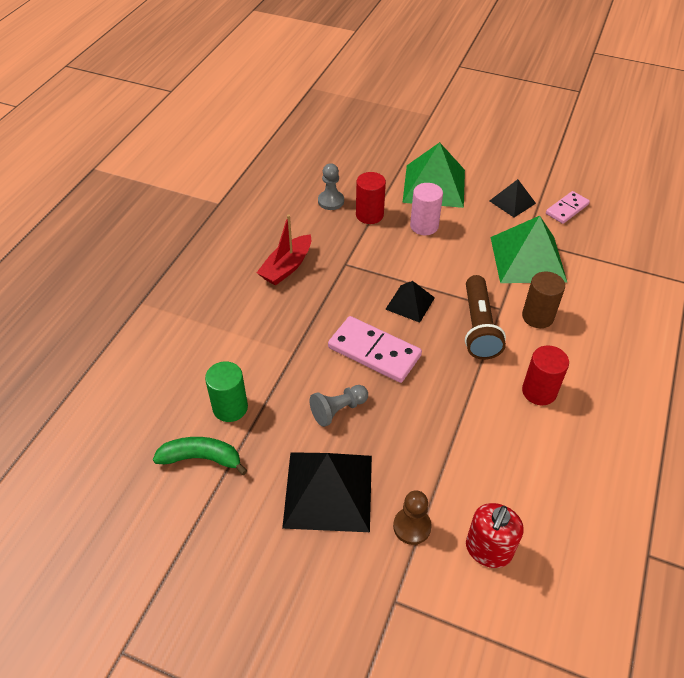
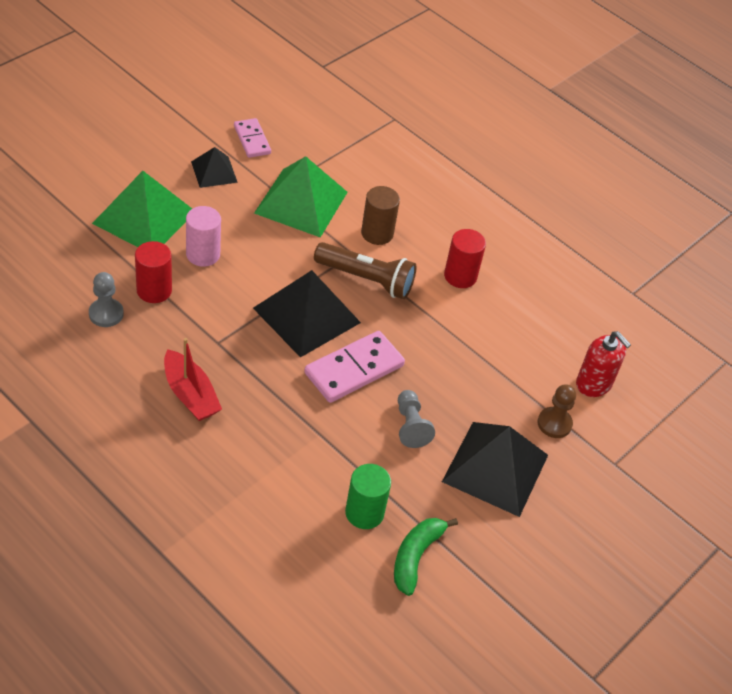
camera: 75 degrees left, 0 degrees up
black pyramid [385,281,435,323] -> black pyramid [253,270,361,358], size x1.84

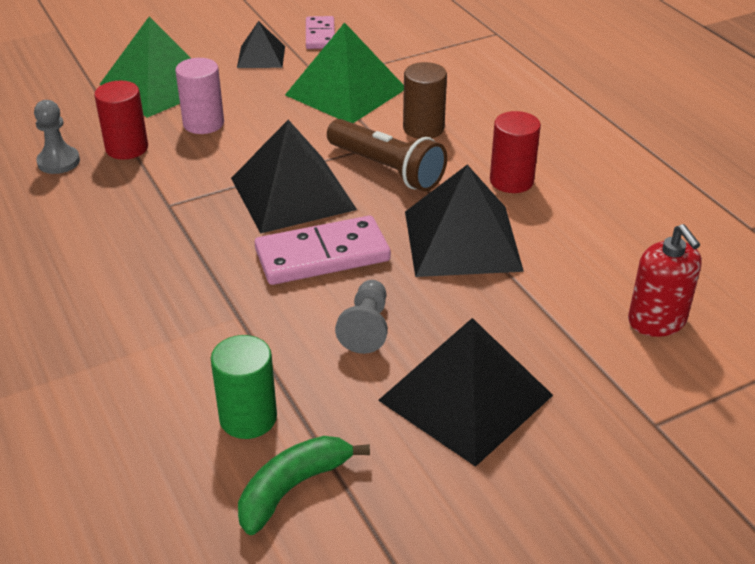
camera: 25 degrees right, 10 degrees down
red boat [164,338,222,421] -> none
brown pawn [537,384,576,438] -> none
none -> black pyramid [405,165,524,277]

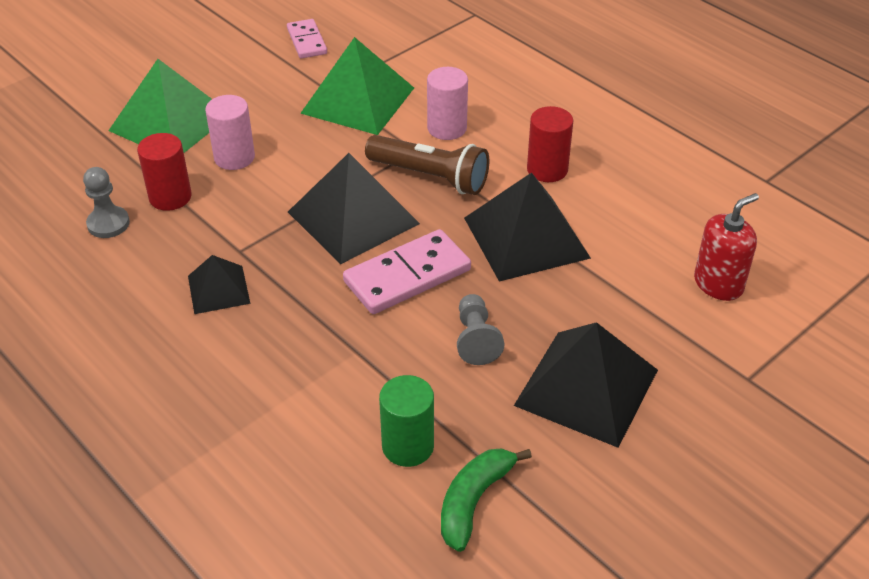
camera: 15 degrees left, 5 degrees up
black pyramid [237,21,285,68] -> black pyramid moved to [188,255,251,314]
brown cylinder [403,62,447,139] -> pink cylinder [427,67,468,140]
red soap dispenser [628,224,702,337] -> red soap dispenser turned 90 degrees counterclockwise [694,193,759,301]

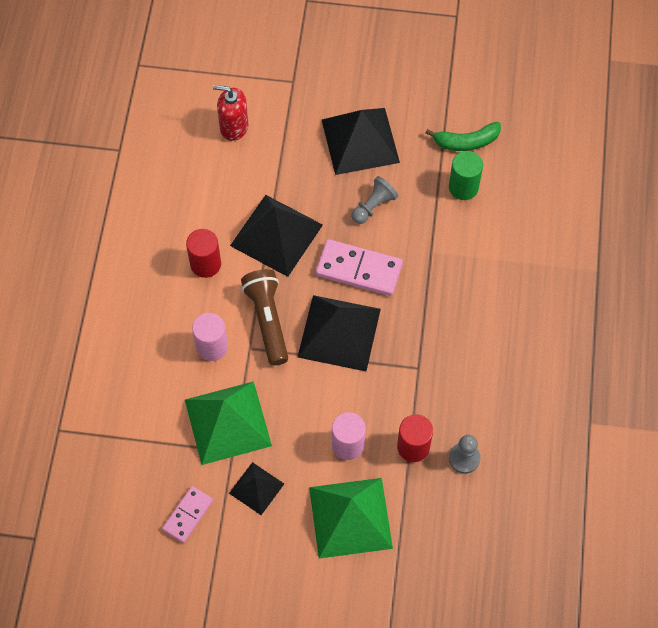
camera: 130 degrees left, 20 degrees up
black pyramid [188,255,251,314] -> black pyramid moved to [229,462,284,515]

